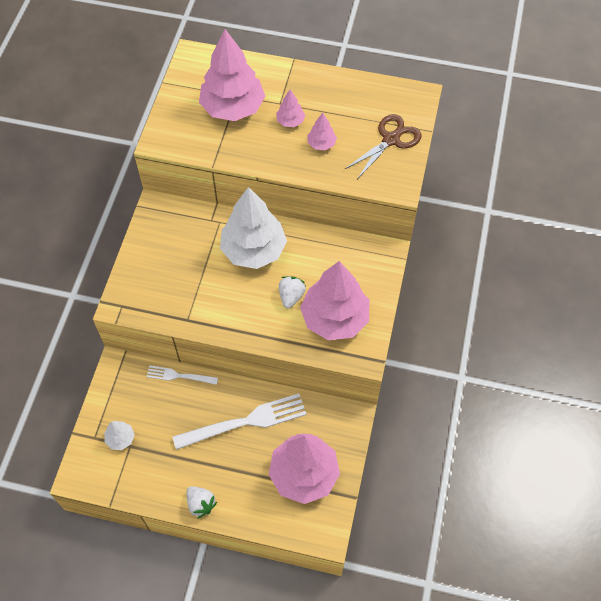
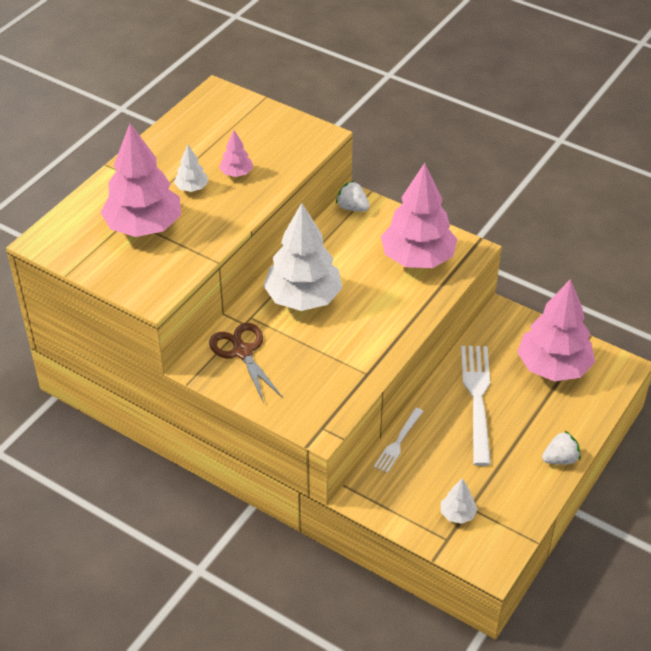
camera: 70 degrees left, 15 degrees down
pink tree [276,90,305,127] -> white tree [174,145,208,192]
white strawberry [279,276,306,308] -> white strawberry moved to [336,181,370,211]
brown scissors [345,114,421,179] -> brown scissors moved to [209,323,283,403]

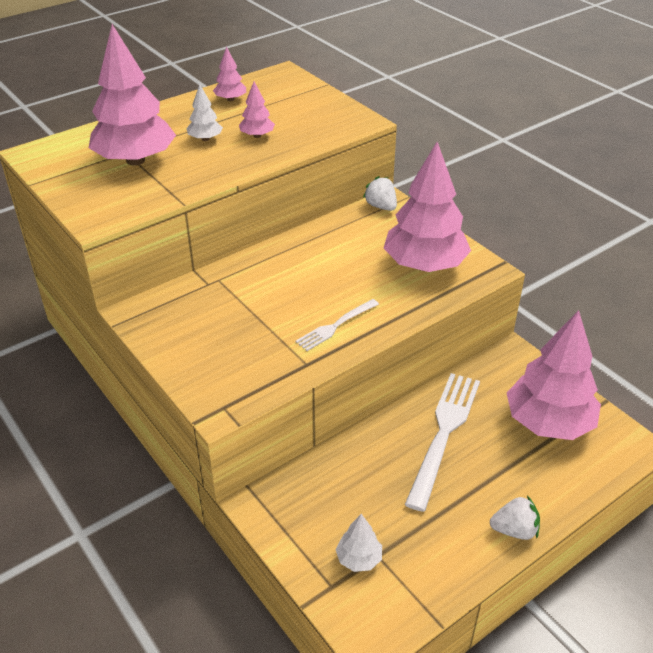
camera: 20 degrees right, 5 degrees down
brown scissors [209,323,283,403] -> none
white tree [263,203,342,311] -> none
white fork [374,408,424,473] -> white fork moved to [295,299,379,351]
none -> pink tree [213,47,246,101]

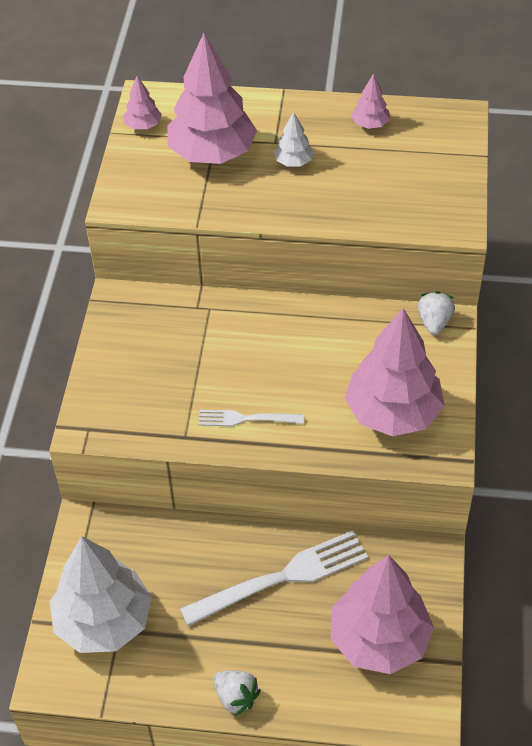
camera: 45 degrees right, 10 degrees up
pink tree [239,82,275,138] -> pink tree moved to [123,76,162,129]
white tree [336,514,382,572] -> white tree [50,536,152,653], size x2.26

